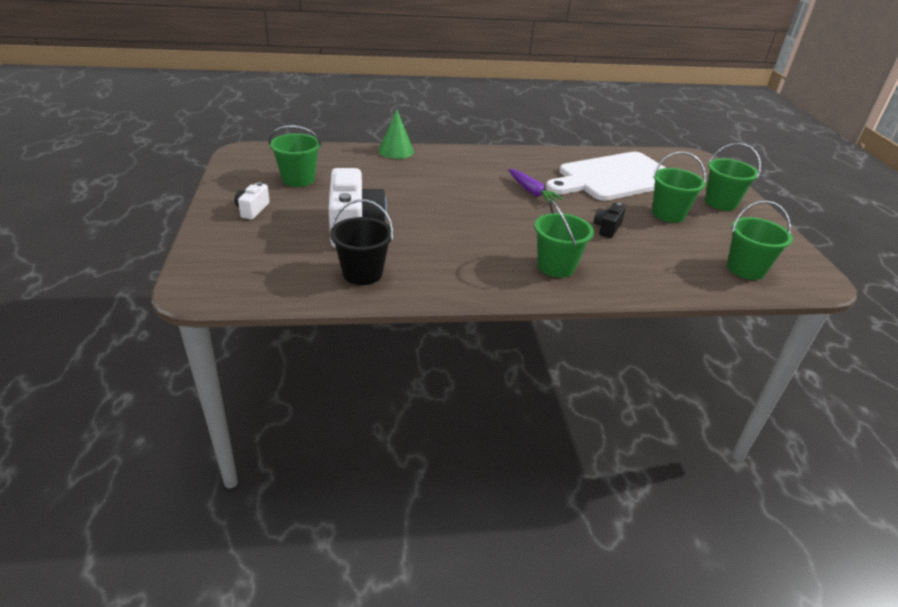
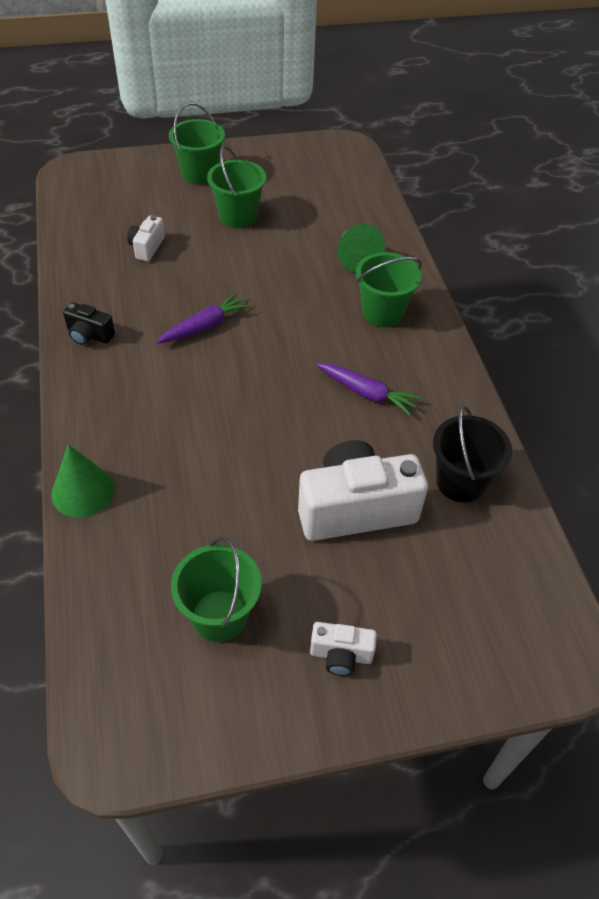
camera: 95 degrees left, 15 degrees up
white cutting board [546,152,666,201] -> white camera [127,215,165,261]
black camera [594,203,626,238] -> black camera moved to [63,302,115,345]
green bucket [727,201,793,280] -> none
none -> purple carrot [316,363,421,416]
none -> green cone [338,224,385,273]

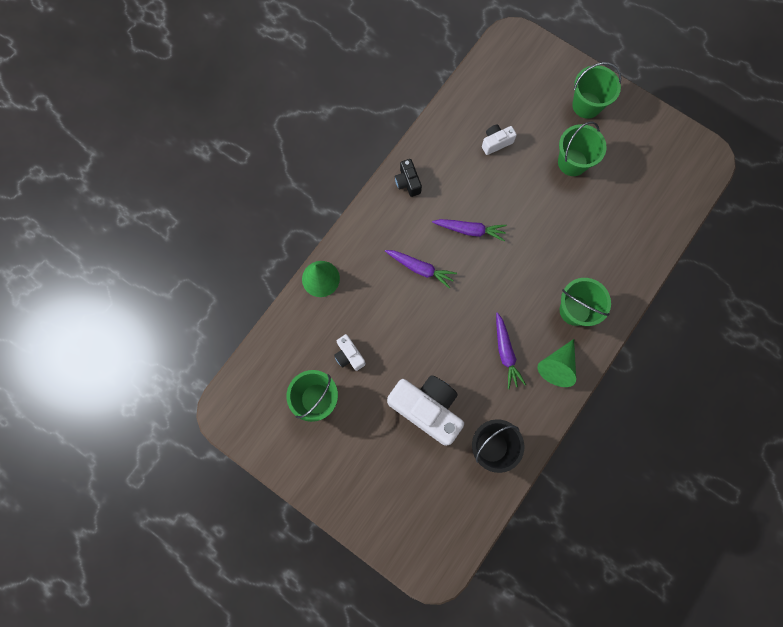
camera: 50 degrees right, 25 degrees up
white camera [310,622,377,676] -> white camera moved to [334,334,366,371]
green cone [338,224,385,273] -> green cone moved to [538,339,576,387]
none -> purple carrot [385,250,457,289]

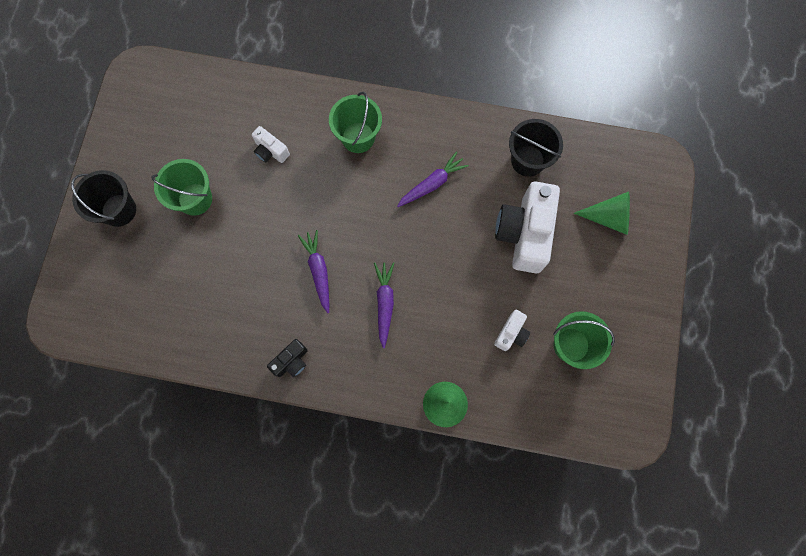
camera: 115 degrees left, 0 degrees up
white camera [482,125,517,155] -> white camera moved to [252,126,290,163]
green cone [538,339,576,387] -> green cone moved to [574,191,630,235]
green bucket [572,62,621,119] -> black bucket [71,170,136,227]

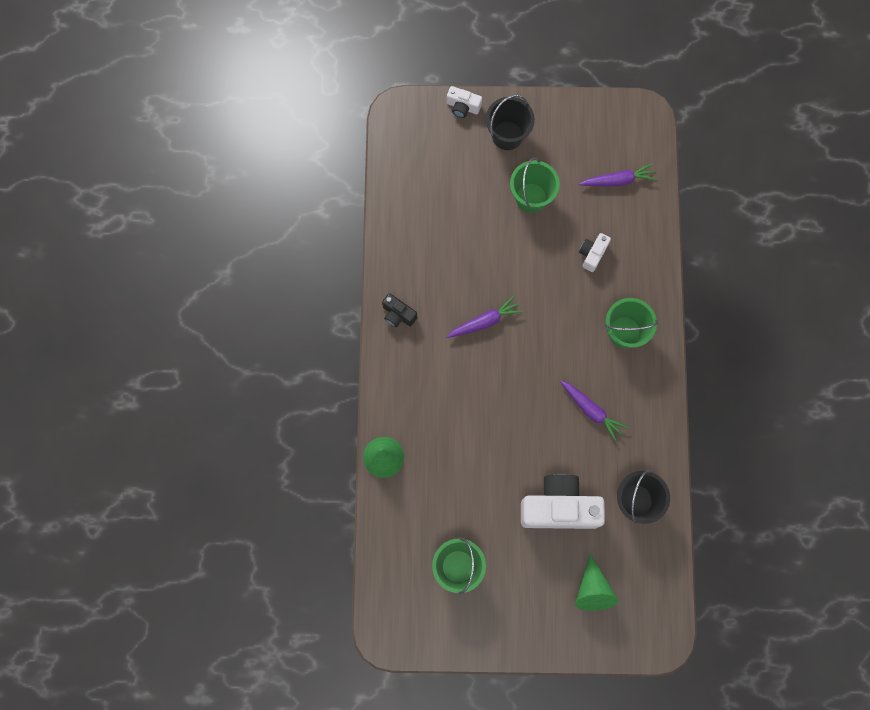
camera: 80 degrees right, 0 degrees up
purple carrot [374,262,394,348] -> purple carrot moved to [579,163,657,186]
white camera [494,310,530,351] -> white camera moved to [447,86,482,118]

